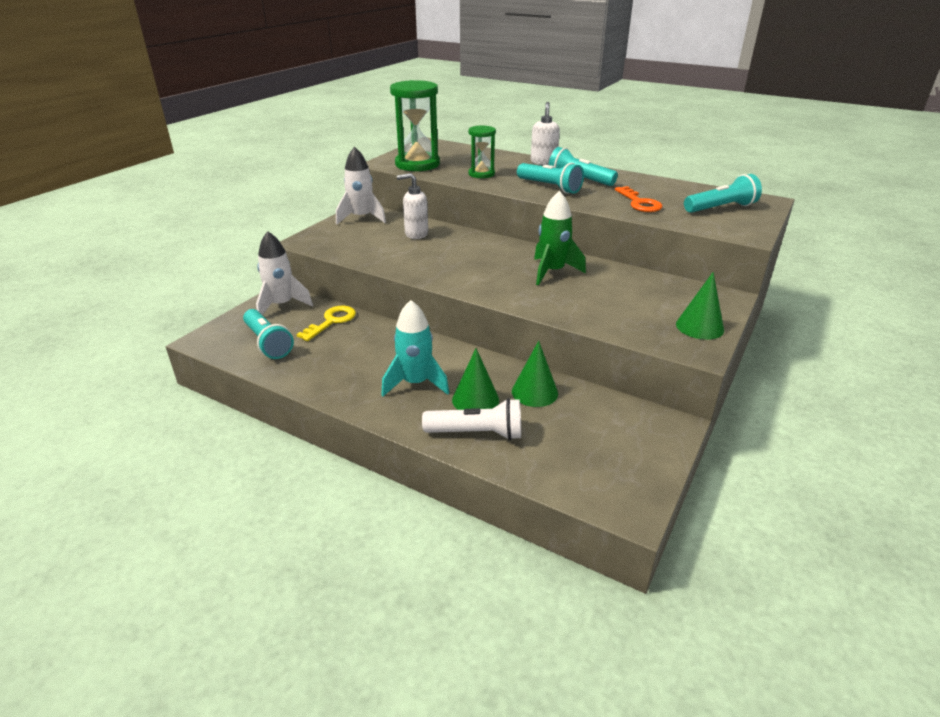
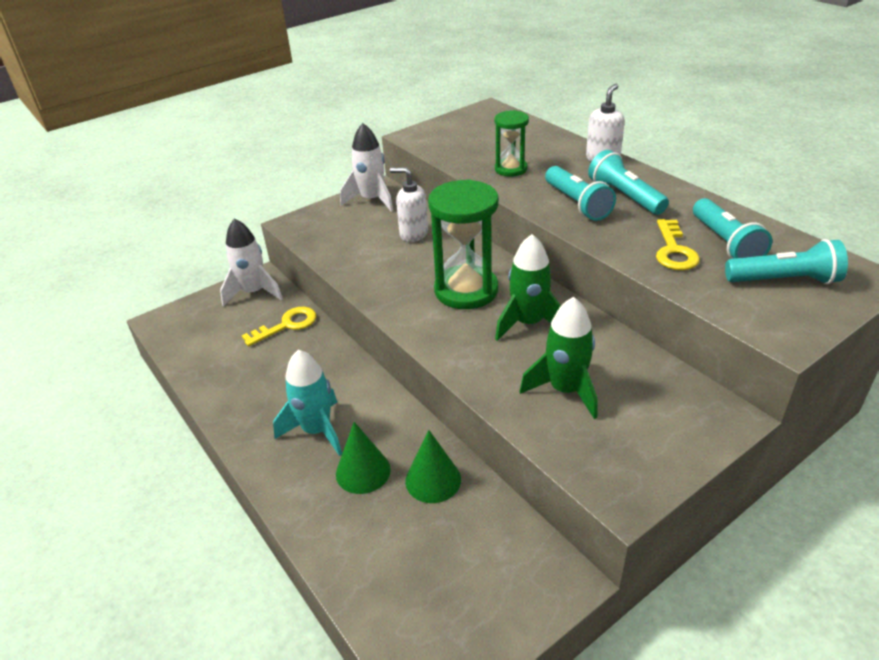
camera: 25 degrees right, 5 degrees up
turquoise flashlight [243,309,294,359] -> turquoise flashlight moved to [693,198,772,259]
green hourglass [390,80,440,171] -> green hourglass moved to [428,179,498,309]
white flashlight [422,398,521,440] -> none
orange key [615,186,662,212] -> yellow key [656,219,700,270]
green cone [676,272,724,340] -> none
none -> green rocket [520,297,597,419]

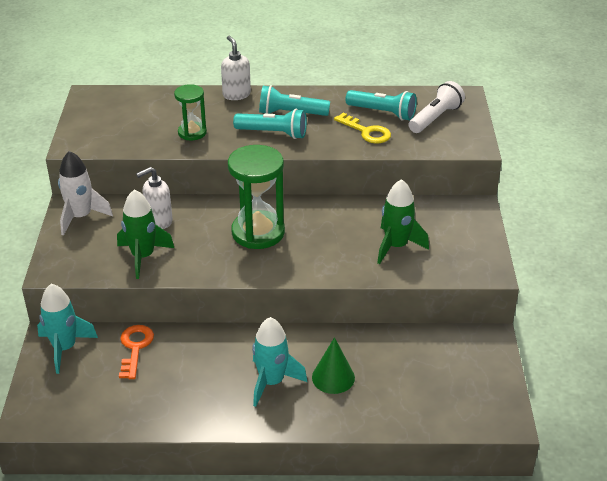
camera: 55 degrees left, 0 degrees up
white rocket [220,218,283,306] -> turquoise rocket [37,284,98,374]
yellow key [242,307,316,346] -> orange key [119,325,154,379]
green cone [405,430,461,503] -> none
green rocket [495,234,561,341] -> green rocket moved to [117,189,174,279]
turquoise flashlight [725,239,848,284] -> white flashlight [409,81,465,133]

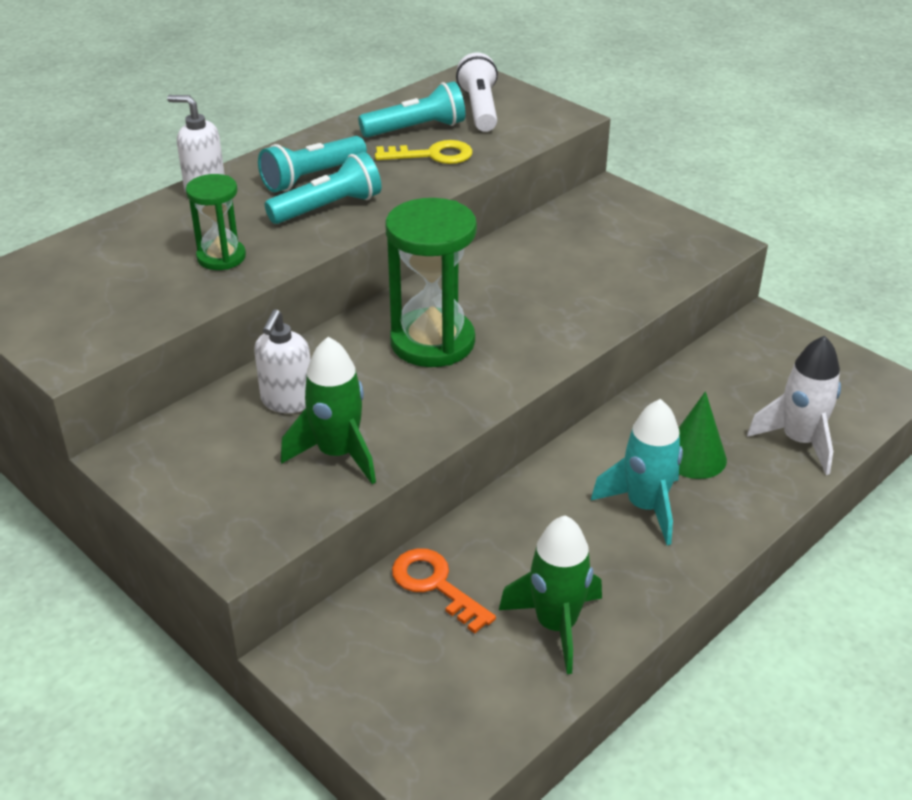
camera: 45 degrees left, 0 degrees up
turquoise rocket [37,284,98,374] -> none
white rocket [58,151,113,236] -> white rocket moved to [747,336,841,475]
green rocket [377,179,429,264] -> green rocket moved to [499,516,602,674]

